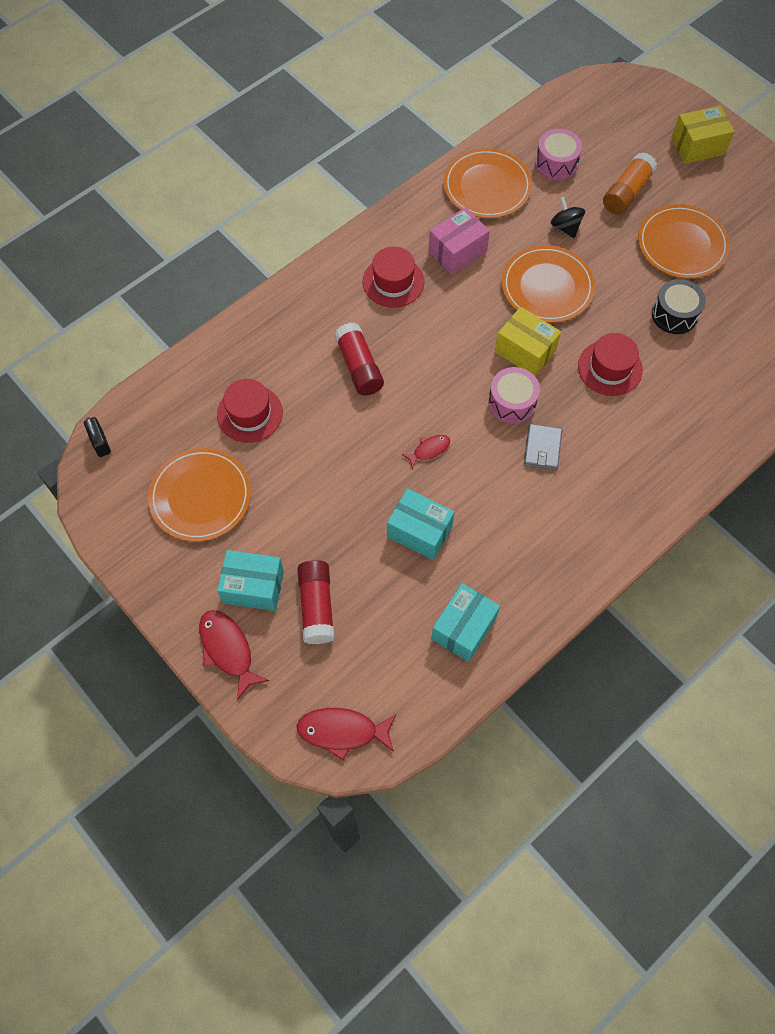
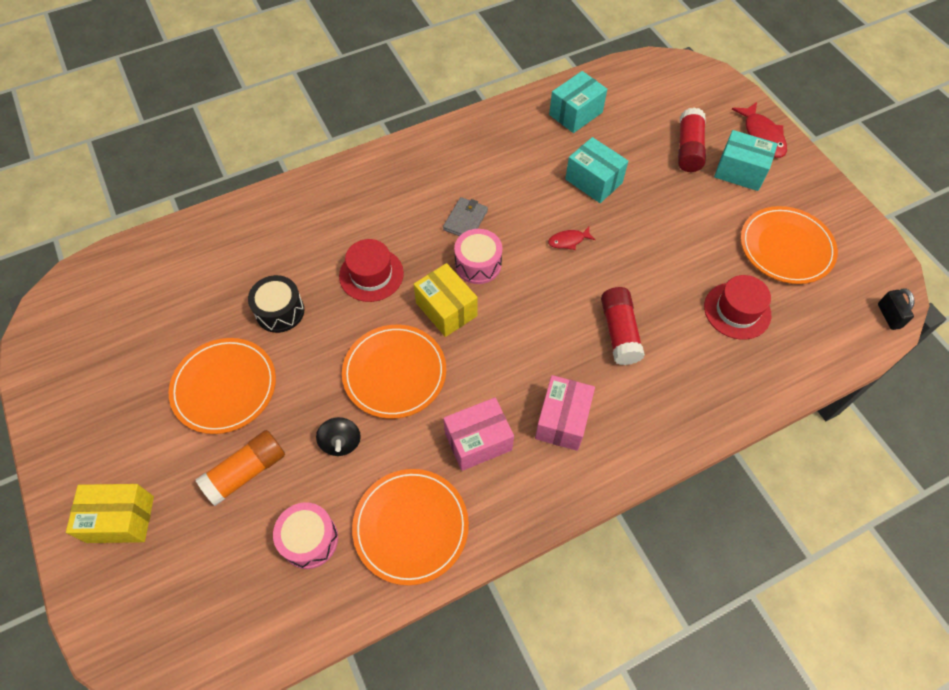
camera: 165 degrees left, 5 degrees down
red fish [296,708,396,760] -> none
red hat [363,246,424,308] -> pink box [535,375,595,451]

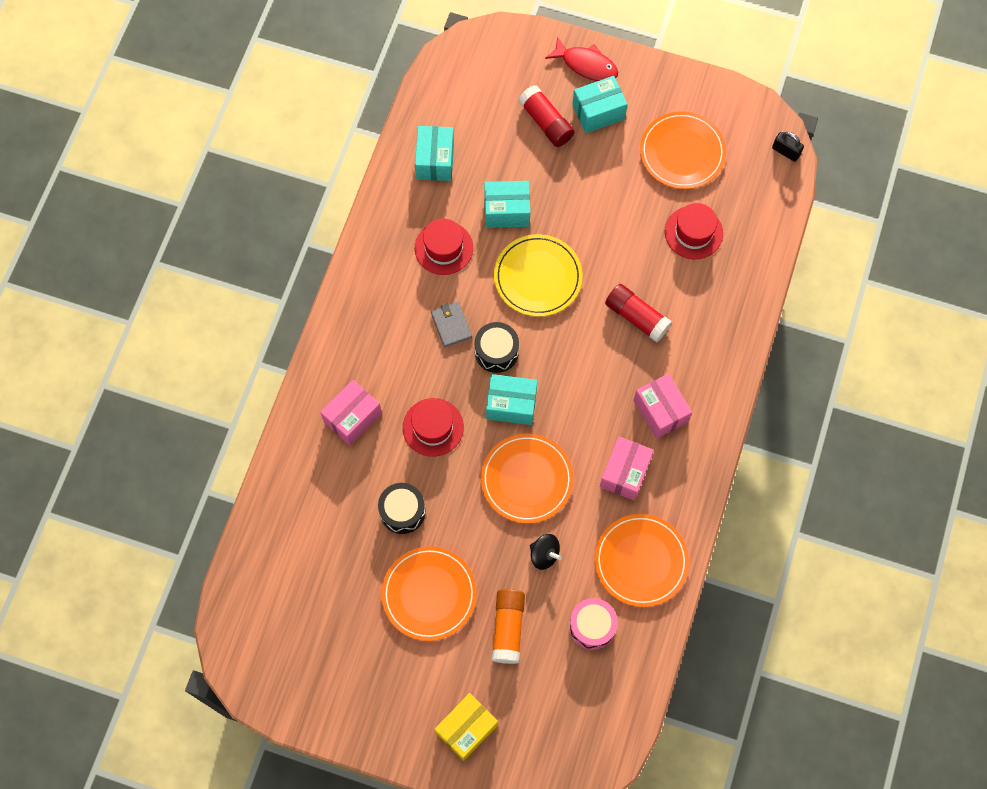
camera: 45 degrees left, 10 degrees up
yellow box [414,263,478,337] -> turquoise box [486,374,537,425]
pink drum [454,229,502,284] -> black drum [474,322,519,373]
red fish [548,227,596,250] -> yellow plate [494,234,583,317]
none -> pink box [320,380,382,446]
none -> red hat [415,218,473,275]

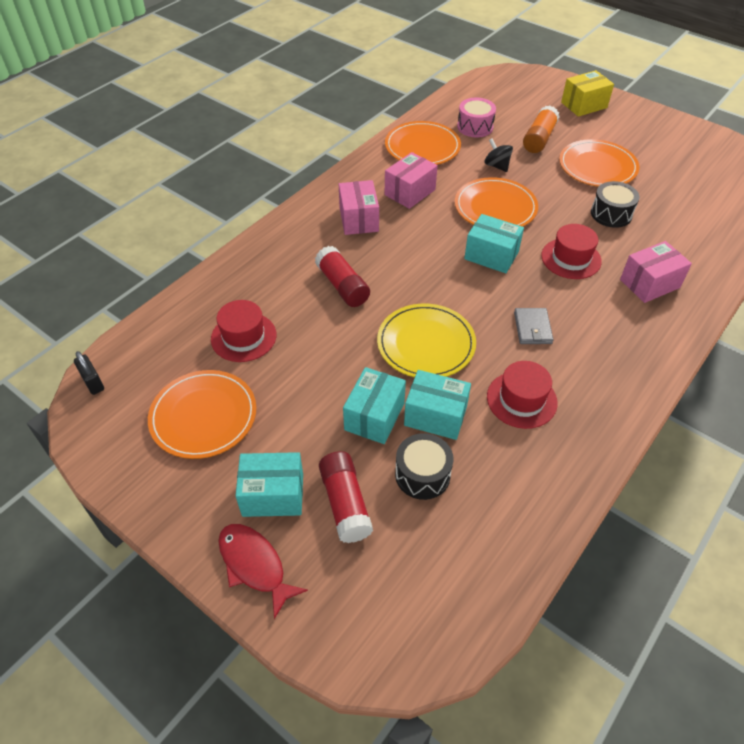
camera: 160 degrees left, 20 degrees down
turquoise box [415,126,454,181] -> turquoise box moved to [343,367,406,444]
black drum [474,322,519,373] -> black drum moved to [395,433,454,500]

